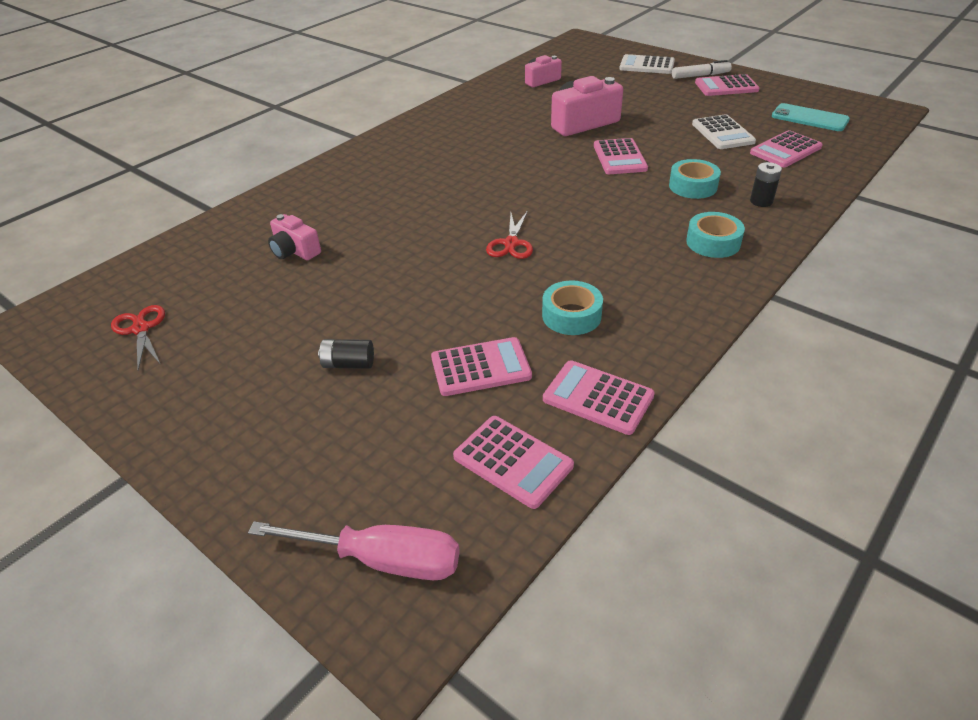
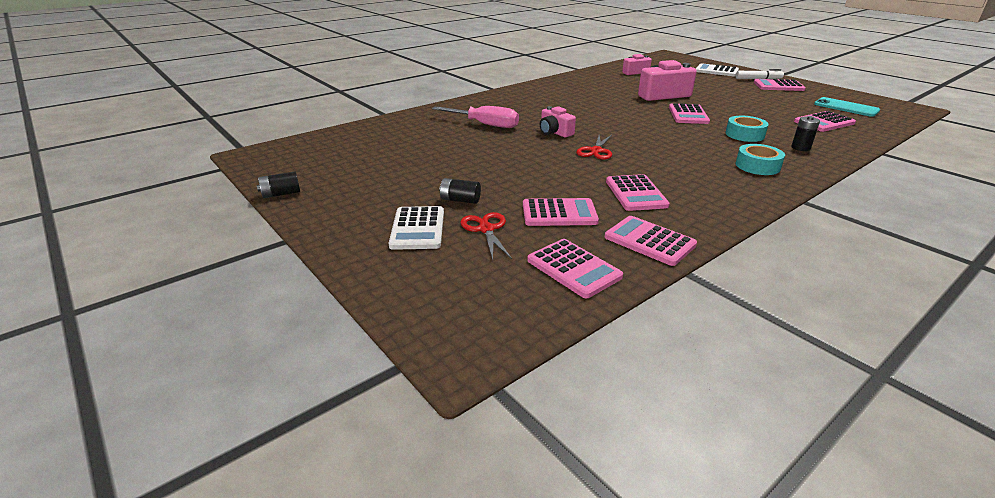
camera: 10 degrees right, 10 degrees down
red scissors [111,305,165,370] -> red scissors moved to [460,212,512,260]
pink screwdriver [248,522,460,580] -> pink screwdriver moved to [432,106,519,128]
pink camera [268,214,321,260] -> pink camera moved to [540,106,576,137]
turquoise tape [542,281,603,335] -> pink calculator [606,174,670,211]
white calculator [692,114,756,149] -> white calculator moved to [389,206,444,250]
none -> black battery [257,171,300,198]

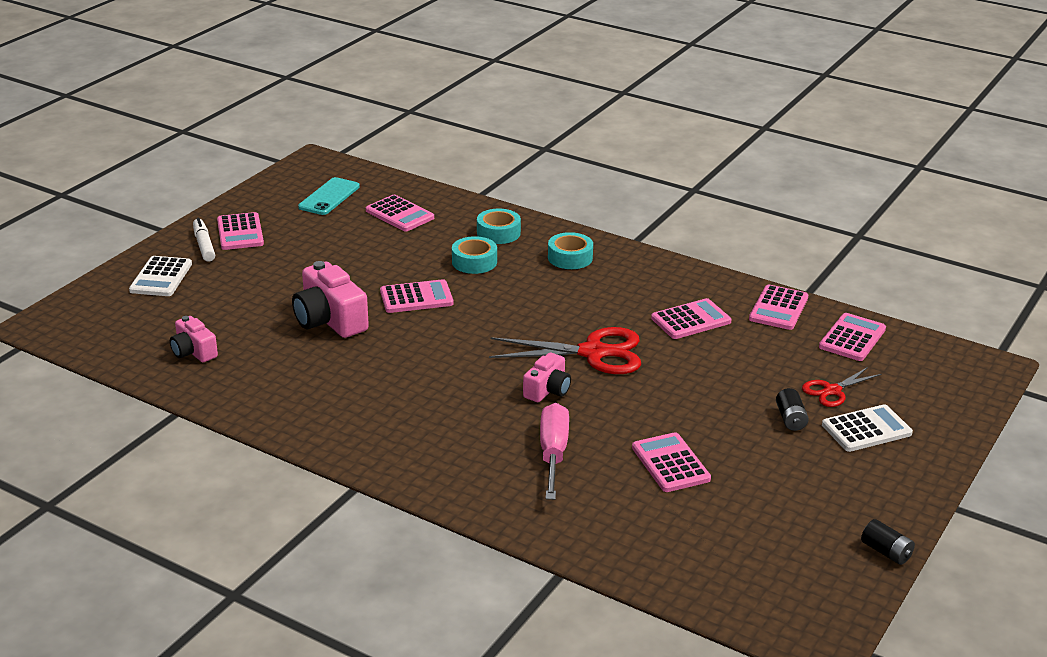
camera: 110 degrees left, 0 degrees up
pink calculator [523,198,599,226] -> pink calculator moved to [632,432,711,492]
red scissors [576,135,612,160] -> red scissors [489,327,641,374], size x1.81
black battery [791,116,820,151] -> turquoise tape [477,209,521,244]

